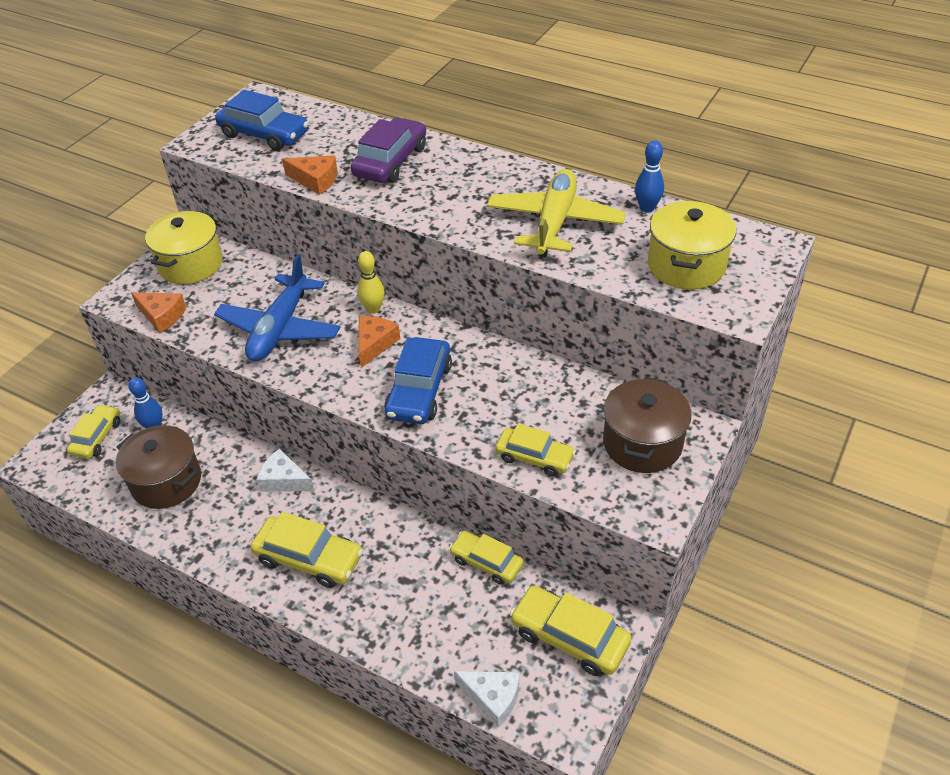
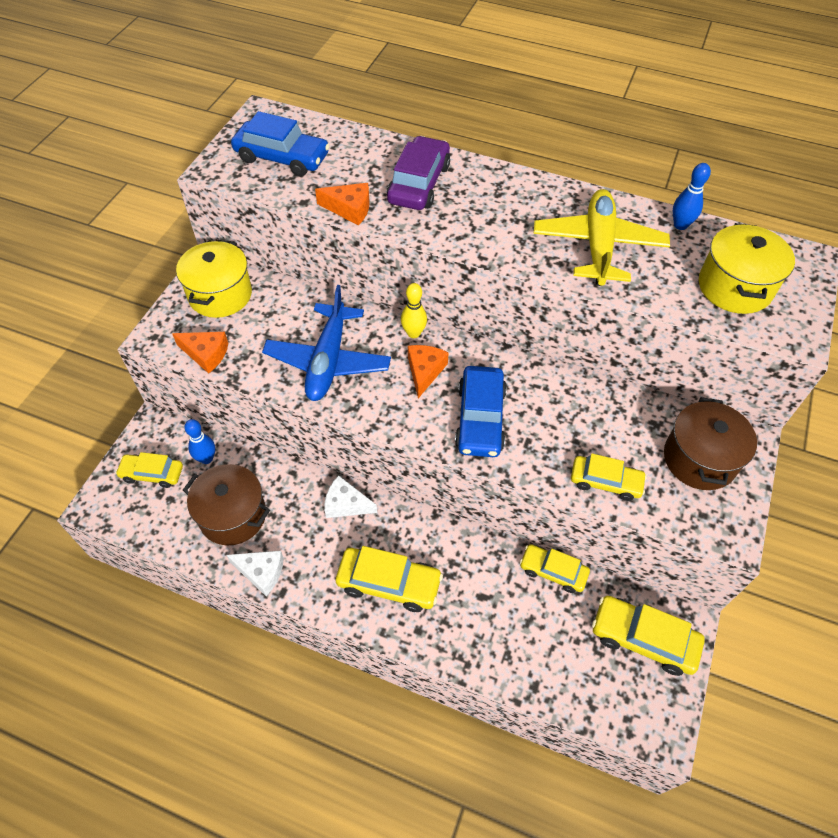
camera: 10 degrees left, 10 degrees up
yellow car [67,404,120,459] -> yellow car turned 90 degrees counterclockwise [115,452,183,488]
white cheese [454,671,519,728] -> white cheese moved to [226,550,284,596]

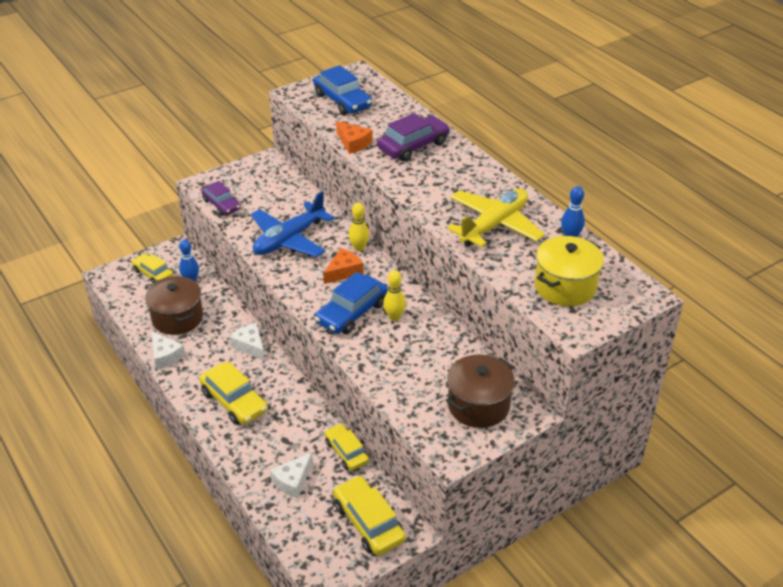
camera: 35 degrees right, 15 degrees down
orange cheese [172,332,228,373] -> purple car [201,181,241,216]
yellow pot [176,240,252,318] -> none
yellow car [571,453,647,501] -> none
none -> white cheese [270,452,313,498]
none -> yellow bowling pin [383,270,406,321]

